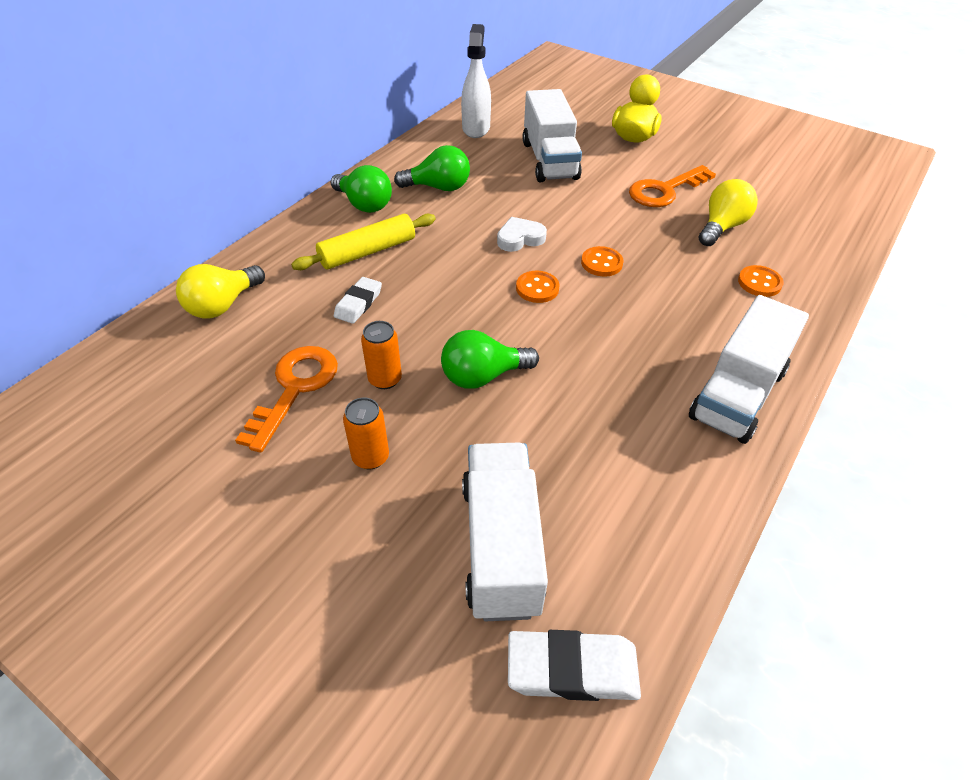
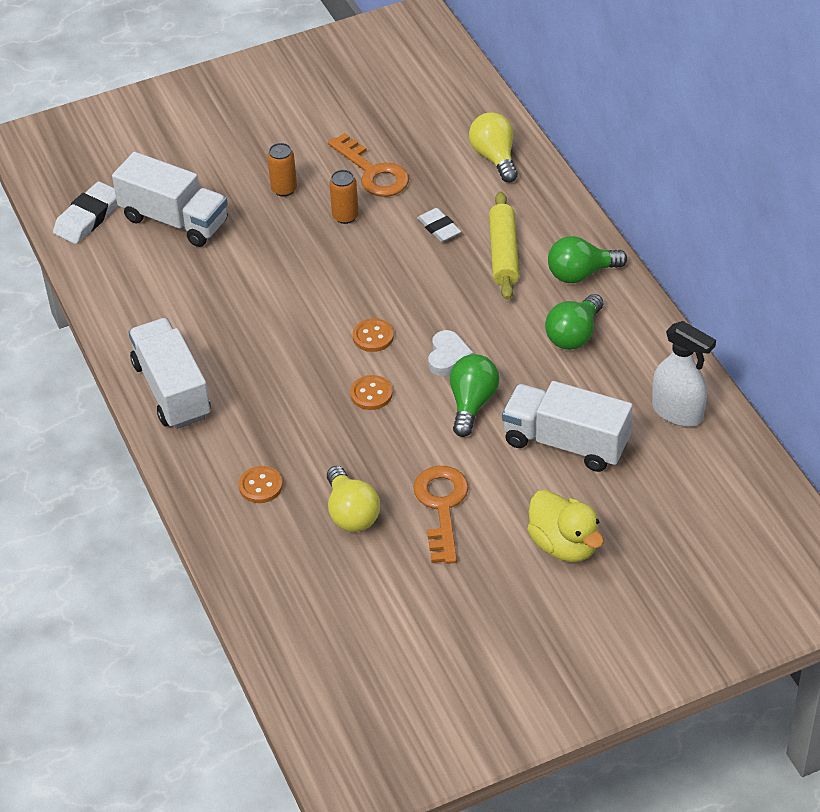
camera: 125 degrees right, 0 degrees up
green light bulb [441,330,539,389] -> green light bulb moved to [450,354,499,437]

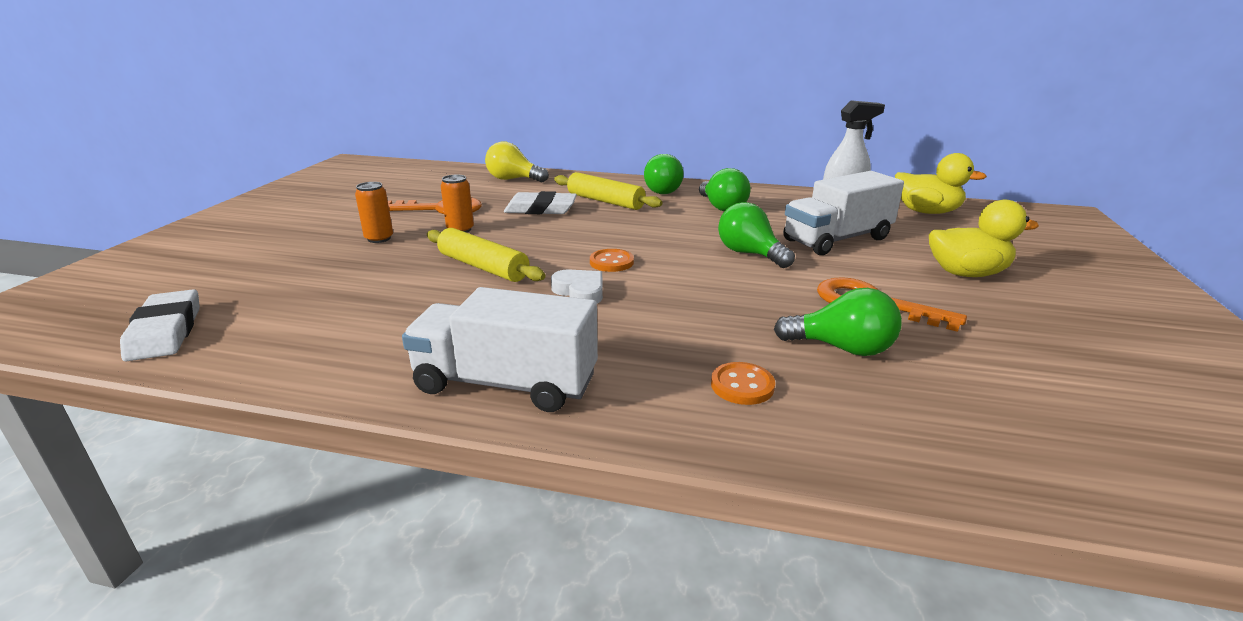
camera: 55 degrees left, 20 degrees down
white truck [112,152,228,247] -> none
yellow light bulb [327,466,380,532] -> green light bulb [774,288,902,356]
orange button [350,375,393,410] -> none
white eraser [417,208,461,242] -> white eraser [504,191,577,214], size x1.51
white heart [428,330,473,376] -> white heart moved to [551,269,603,304]
none -> yellow rolling pin [427,228,546,282]
none -> yellow duck [895,153,987,214]

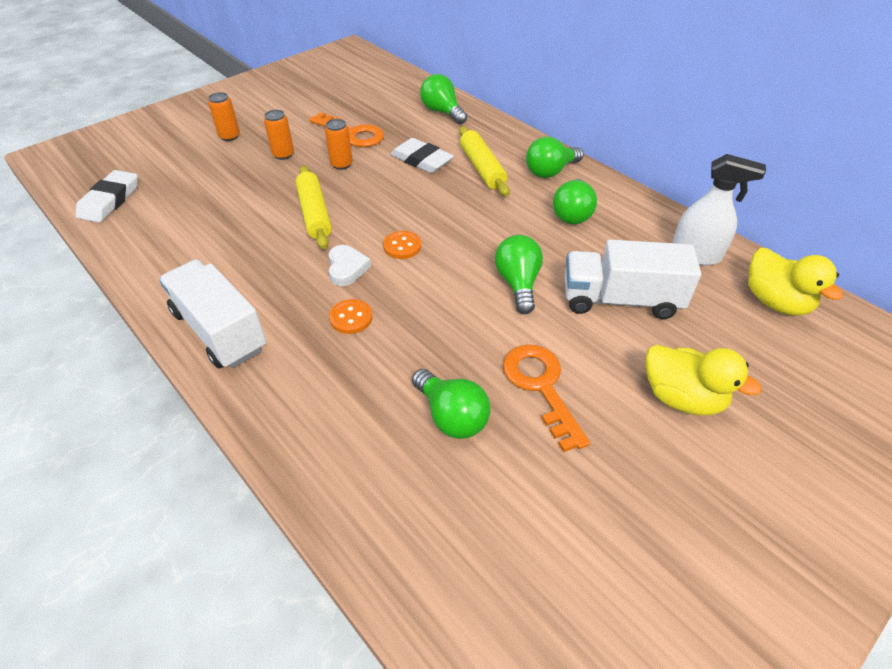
camera: 35 degrees right, 20 degrees up
yellow light bulb [485,142,549,182] -> green light bulb [420,74,467,124]
orange button [711,362,775,405] -> orange button moved to [329,299,373,334]
none -> orange can [208,92,240,141]

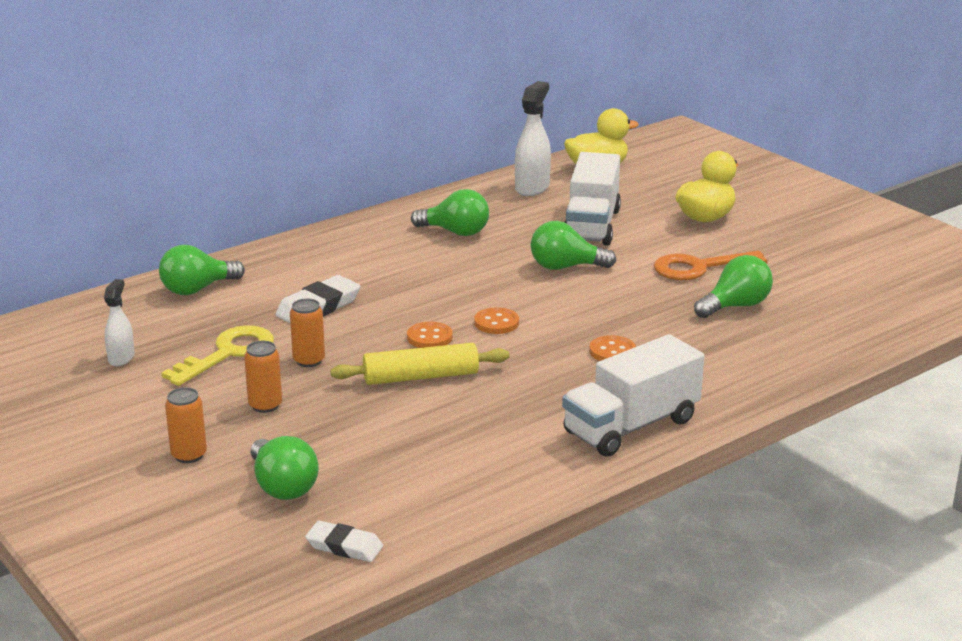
camera: 85 degrees left, 20 degrees down
white eraser [76,170,138,223] -> white eraser [305,520,383,562], size x0.66
orange key [309,112,384,147] -> yellow key [161,325,274,386]
white heart [328,245,371,286] -> none
yellow rolling pin [459,126,510,196] -> none
green light bulb [526,137,584,178] -> green light bulb moved to [251,436,319,500]
none -> white spray bottle [104,279,135,366]
none -> orange button [407,322,453,348]

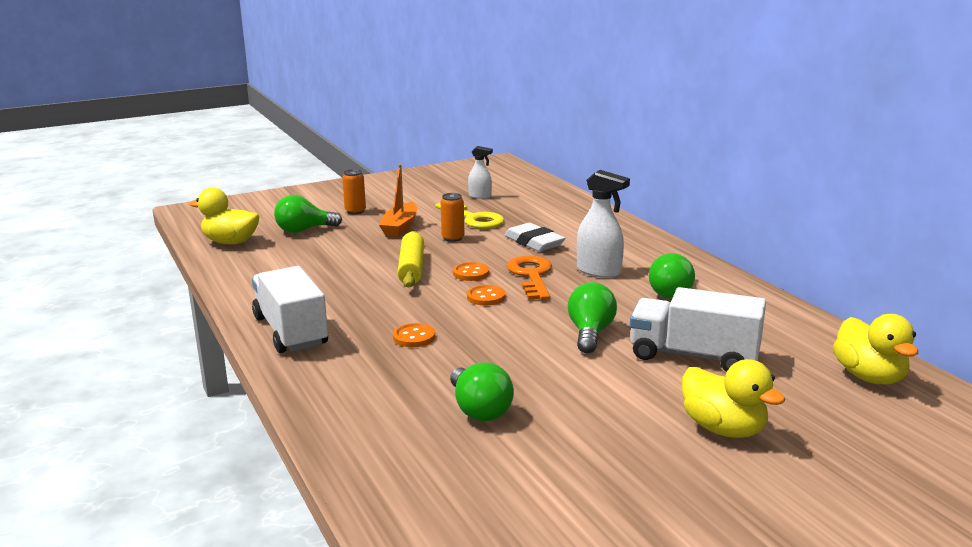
camera: 100 degrees right, 5 degrees down
green light bulb [159,245,245,295] -> none
orange can [244,341,282,413] -> orange boat [379,164,417,237]
white eraser [305,520,383,562] -> yellow duck [190,188,260,244]
white spray bottle [515,81,551,196] -> white spray bottle moved to [577,170,630,278]
orange key [654,251,767,280] -> orange key moved to [507,256,552,300]

